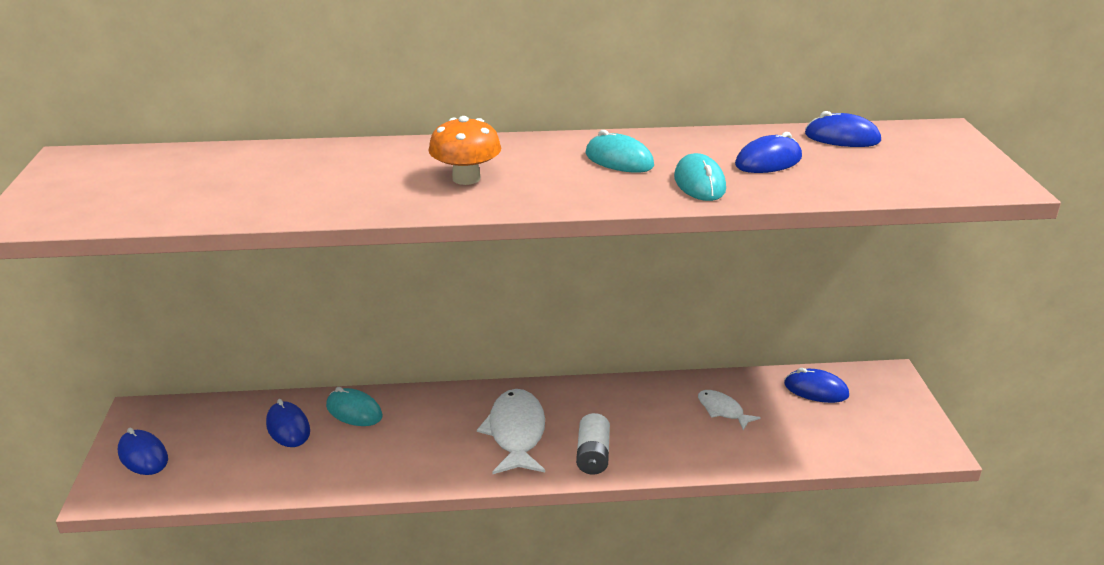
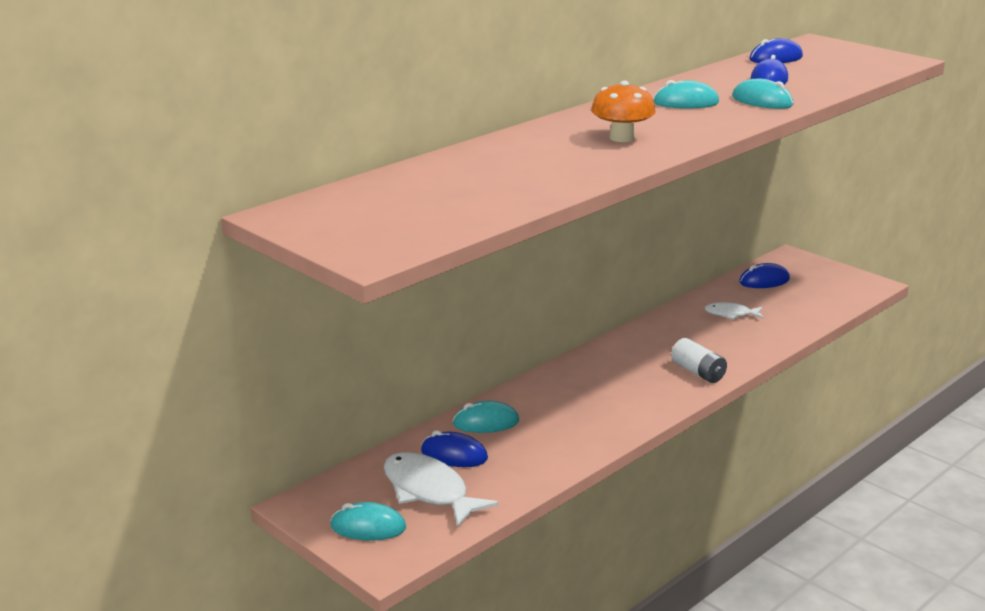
camera: 40 degrees left, 5 degrees down
blue mouse [118,428,168,475] -> turquoise mouse [330,502,406,541]
white fish [477,389,545,474] -> white fish moved to [384,452,499,527]

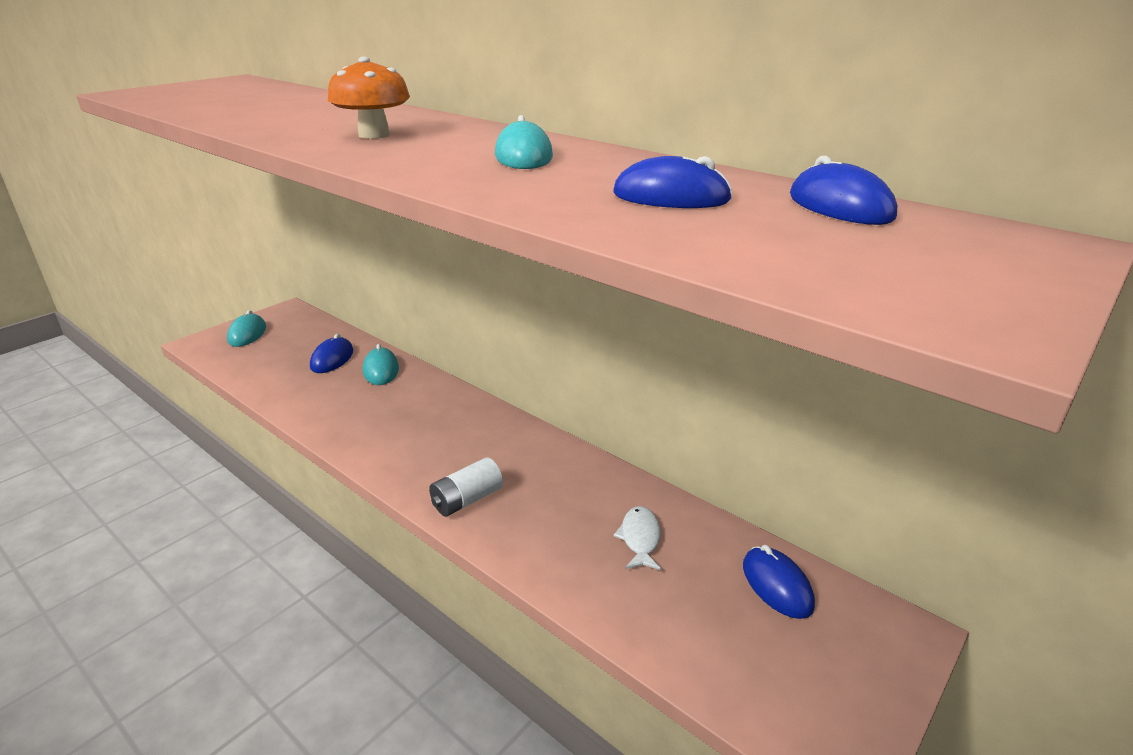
camera: 85 degrees right, 5 degrees up
white fish [384,452,499,527] -> none
turquoise mouse [732,79,794,109] -> none

